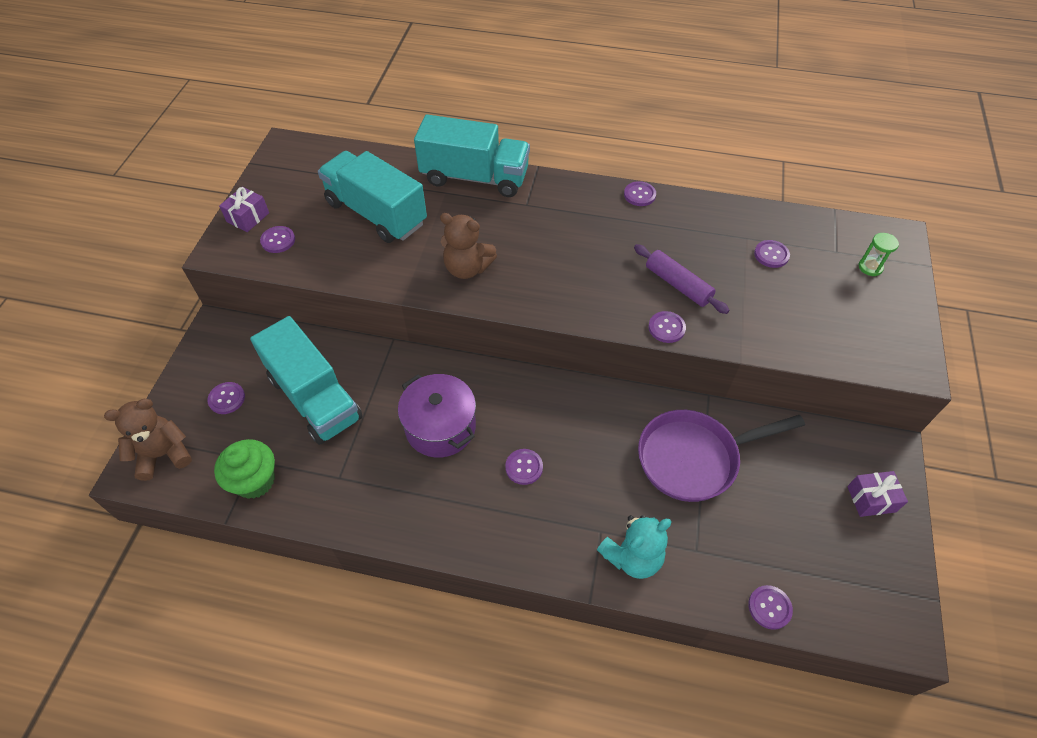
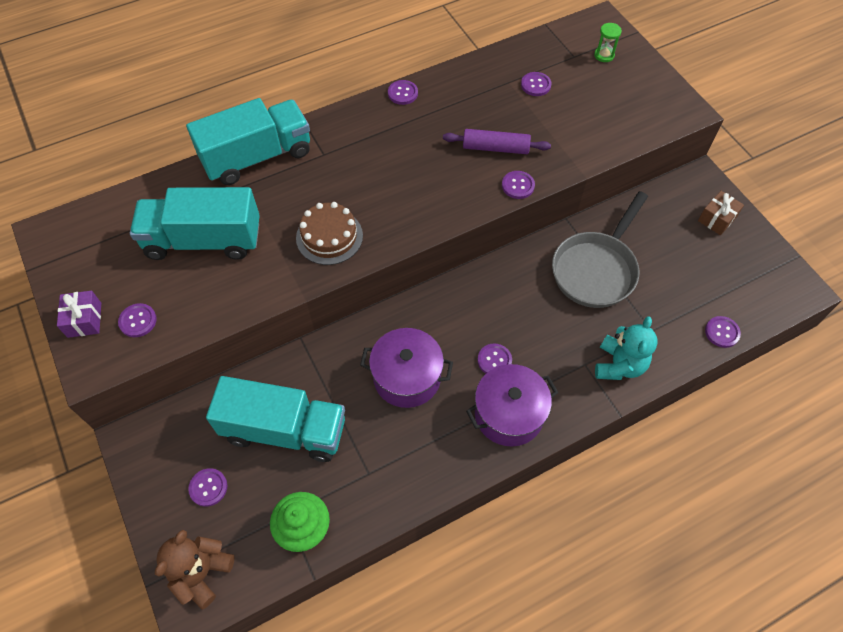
camera: 40 degrees left, 5 degrees up
brown teddy bear [440,213,497,279] -> brown cake [296,202,363,265]
purple pan [638,410,805,502] -> grey pan [552,191,648,308]
purple gift [847,471,908,517] -> brown gift [698,191,744,235]
none -> purple pot [466,364,558,447]

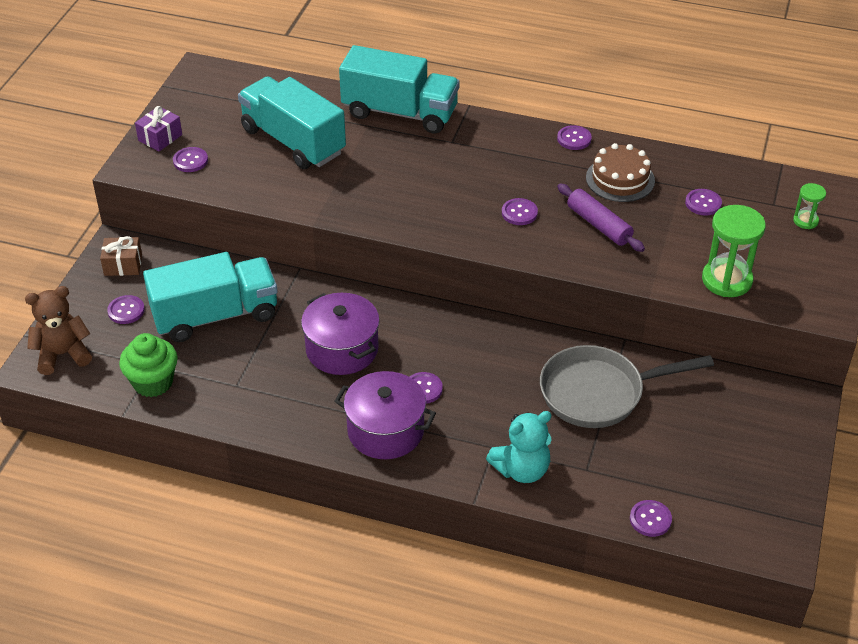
camera: 45 degrees right, 15 degrees down
turquoise truck [206,376,345,462] -> turquoise truck turned 75 degrees counterclockwise [143,252,278,342]
brown cake [296,202,363,265] -> brown cake moved to [586,143,655,202]
purple button [502,171,535,199] -> purple button moved to [502,198,538,225]
brown gift [698,191,744,235] -> brown gift moved to [100,236,142,276]
none -> green hourglass [702,205,766,297]

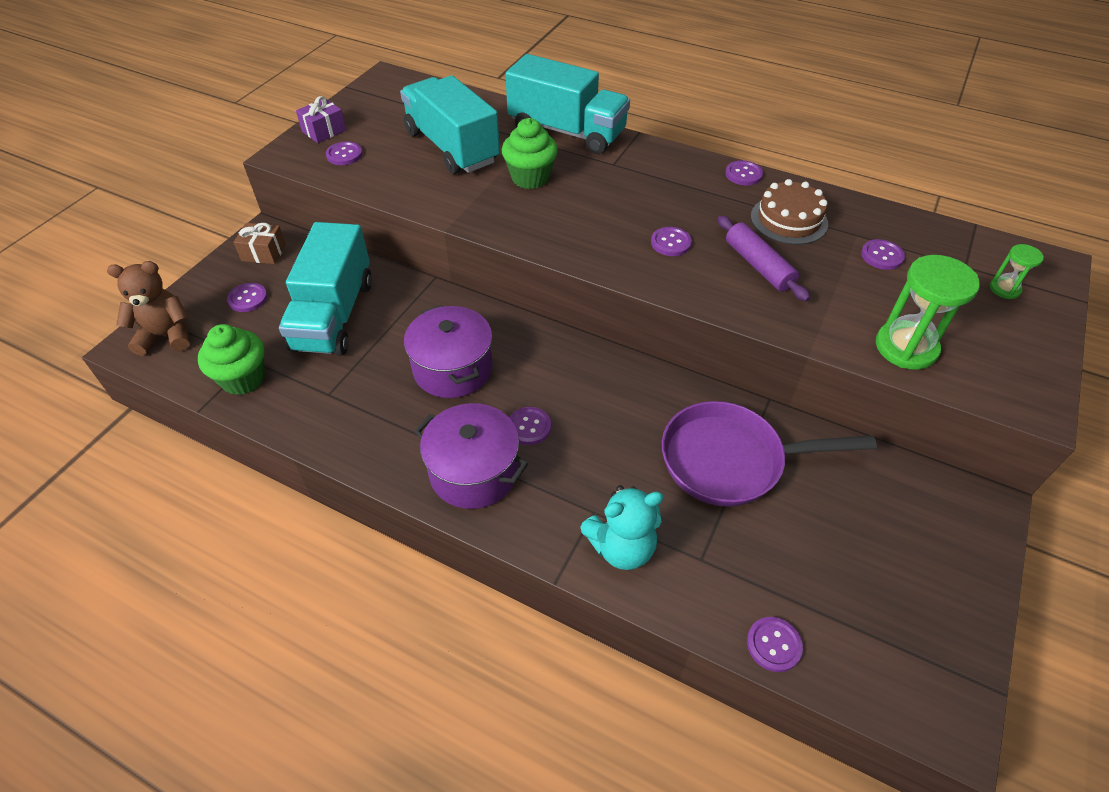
camera: 10 degrees right, 5 degrees up
turquoise truck [143,252,278,342] -> turquoise truck turned 105 degrees clockwise [279,222,372,356]
grey pan [540,345,714,428] -> purple pan [662,401,877,507]
none -> green cupcake [502,118,558,189]

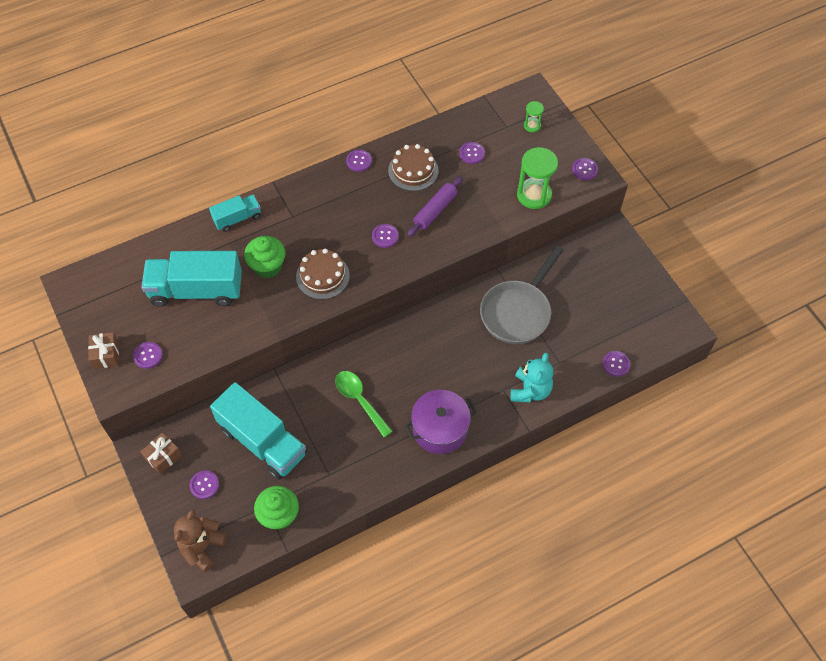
camera: 55 degrees left, 10 degrees up
purple gift [296,96,346,143] -> brown gift [88,332,119,369]
purple pot [404,305,493,398] -> green spoon [335,371,393,437]
turquoise truck [505,54,630,154] -> turquoise truck [209,195,261,232], size x0.53
purple button [509,407,551,445] -> purple button moved to [572,158,598,180]
purple pan [662,401,877,507] -> grey pan [480,246,563,344]
purple rolling pin [718,216,810,302] -> purple rolling pin turned 60 degrees counterclockwise [407,176,463,237]
none -> brown cake [296,249,350,299]

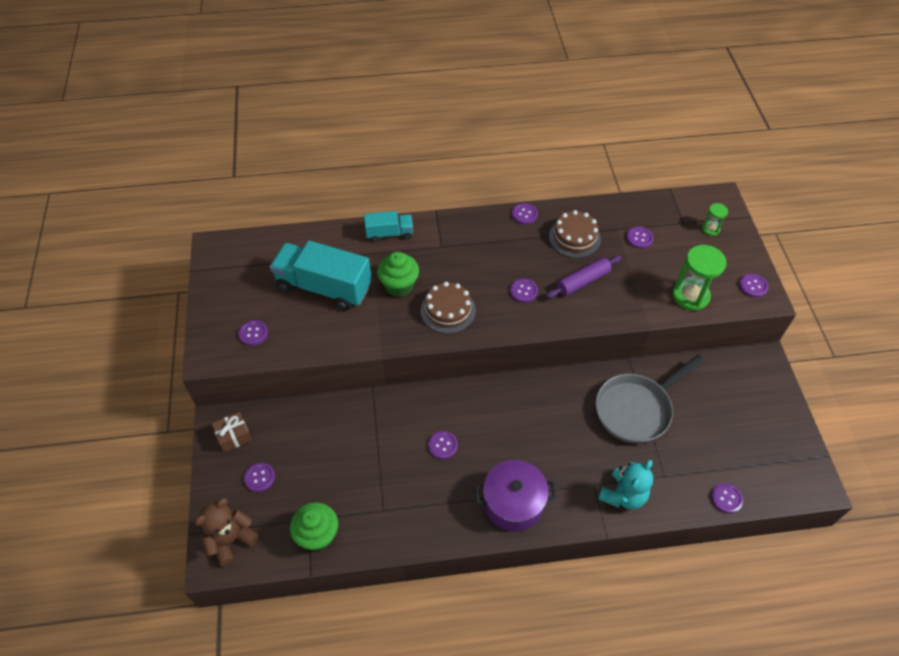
camera: 20 degrees right, 5 degrees down
brown gift [88,332,119,369] -> none
turquoise truck [210,382,307,480] -> none
green spoon [335,371,393,437] -> purple button [428,431,458,459]

